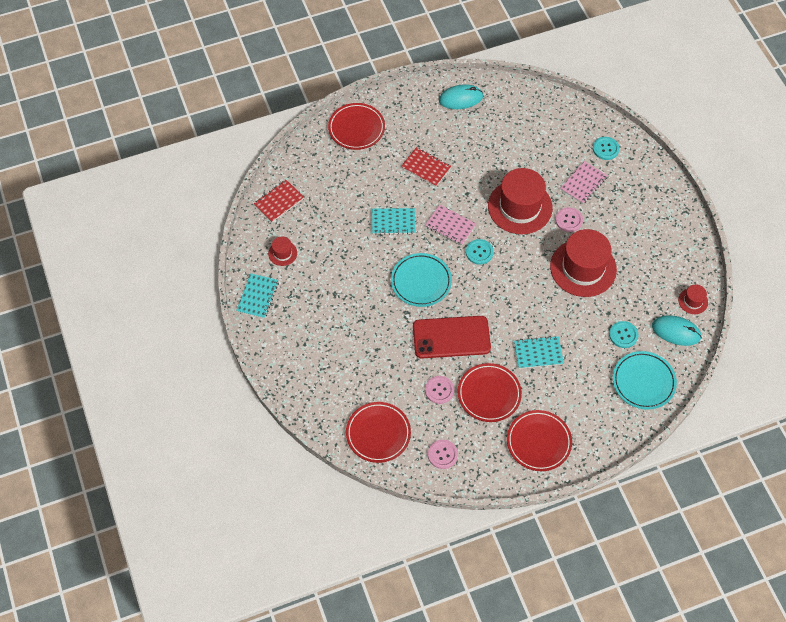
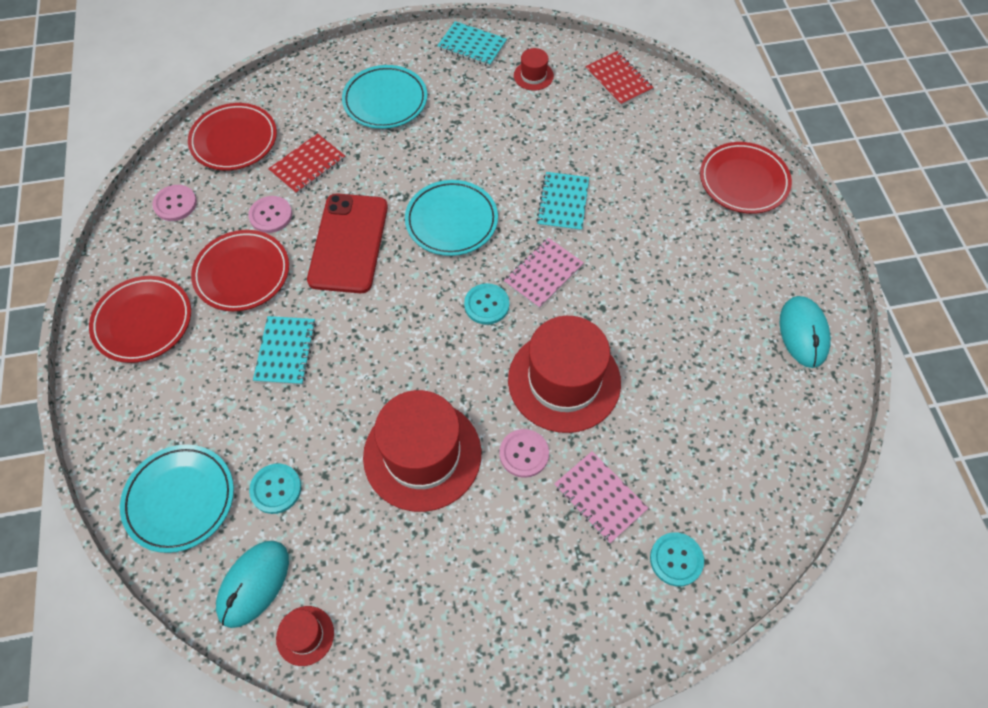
camera: 100 degrees right, 0 degrees up
red notebook [401,147,451,187] -> red notebook moved to [268,133,345,194]
none -> turquoise plate [342,65,427,129]

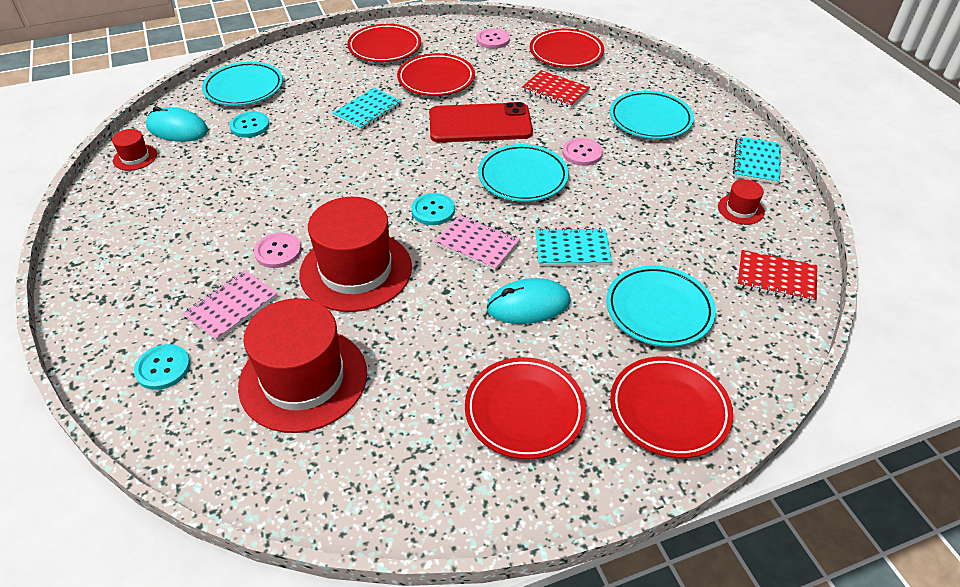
camera: 80 degrees right, 15 degrees down
pink button [248,196,292,233] -> pink button moved to [562,138,603,166]
turquoise notebook [253,316,316,385] -> turquoise notebook turned 45 degrees counterclockwise [333,88,402,130]
red hat [363,390,481,512] -> red hat moved to [238,298,367,433]
red notebook [585,51,654,106] -> red notebook turned 60 degrees clockwise [737,250,817,303]
turquoise mouse [779,296,831,368] -> turquoise mouse moved to [487,278,571,324]
none -> red plate [465,357,586,459]
none -> turquoise plate [606,265,716,347]

